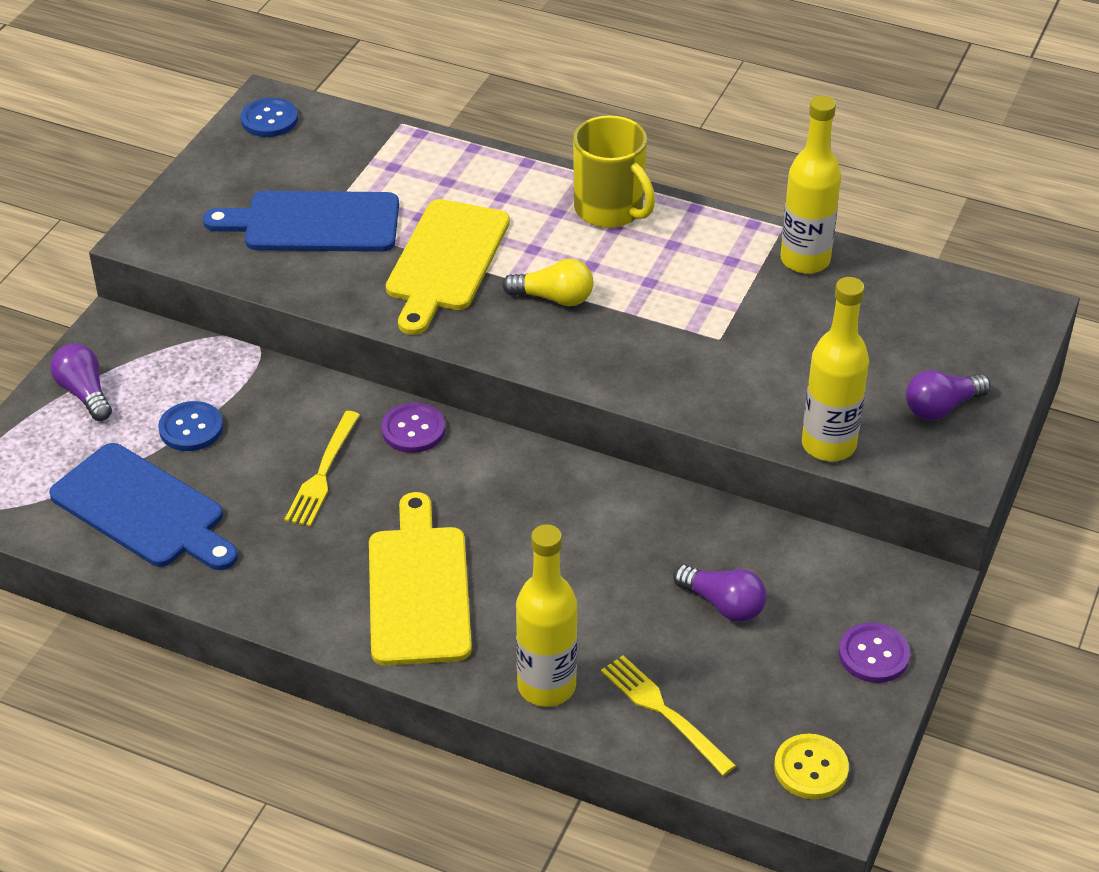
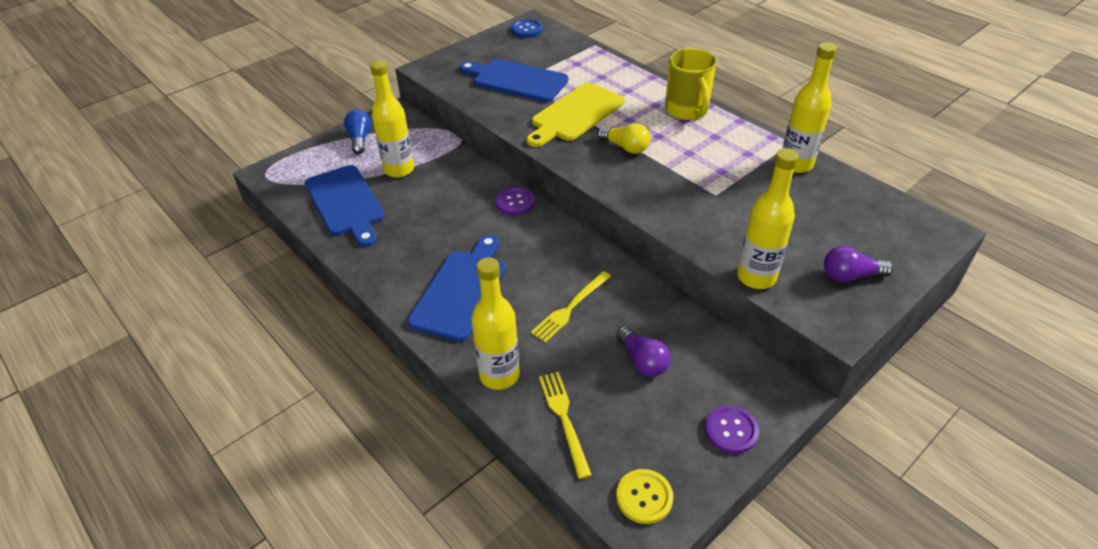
camera: 25 degrees right, 0 degrees up
purple light bulb [50,344,112,421] -> blue light bulb [344,110,372,154]
blue button [158,401,223,451] -> yellow bottle [370,60,414,178]
yellow fork [284,411,360,526] -> yellow fork moved to [531,271,611,343]
yellow cutting board [369,492,472,666] -> blue cutting board [408,235,506,341]

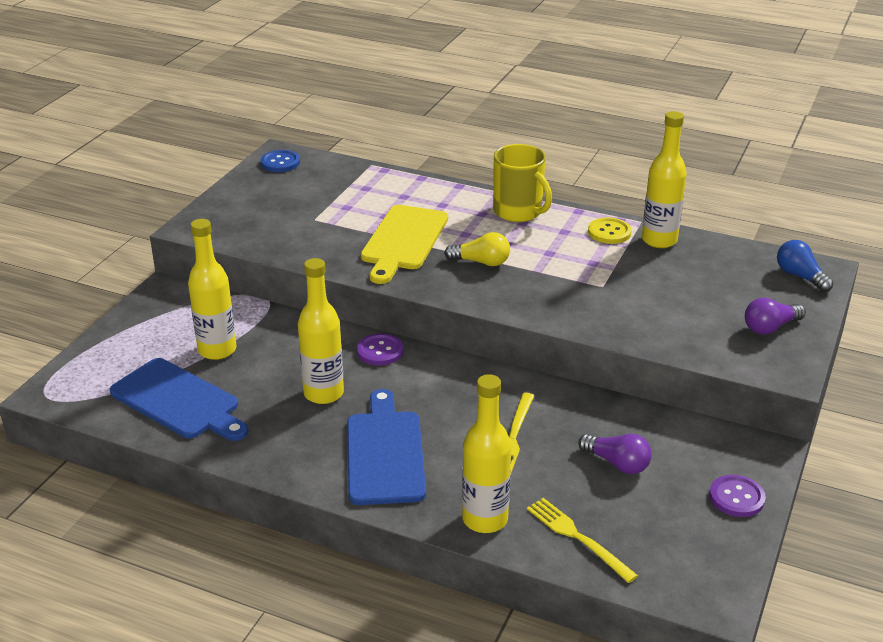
camera: 25 degrees left, 10 degrees down
blue light bulb [344,110,372,154] -> blue light bulb moved to [777,240,833,292]
blue cutting board [459,59,569,102] -> none
yellow button [616,469,673,524] -> yellow button moved to [588,217,632,244]
yellow bottle [737,148,799,289] -> yellow bottle moved to [298,258,344,404]

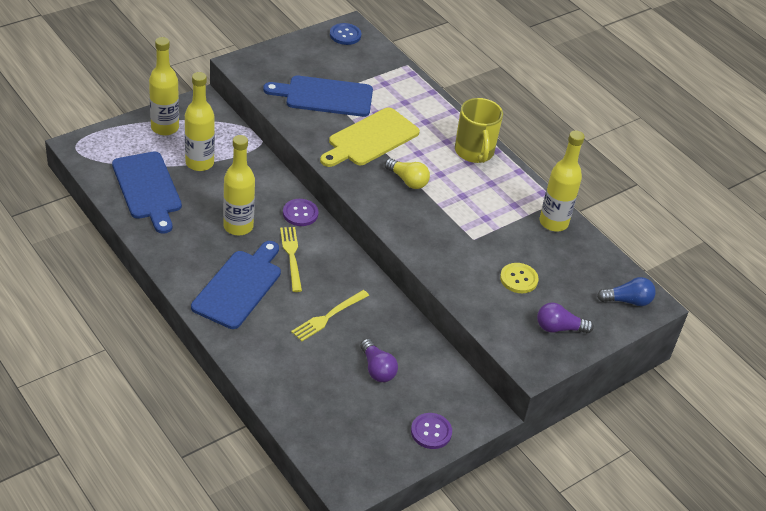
camera: 25 degrees right, 10 degrees up
yellow bottle [462,374,511,533] -> yellow bottle moved to [149,37,179,136]
yellow fork [527,498,638,583] -> yellow fork moved to [280,227,302,292]
yellow button [588,217,632,244] -> yellow button moved to [500,263,539,293]
blue light bulb [777,240,833,292] -> blue light bulb turned 90 degrees clockwise [597,277,656,306]
none -> blue cutting board [263,76,373,117]

